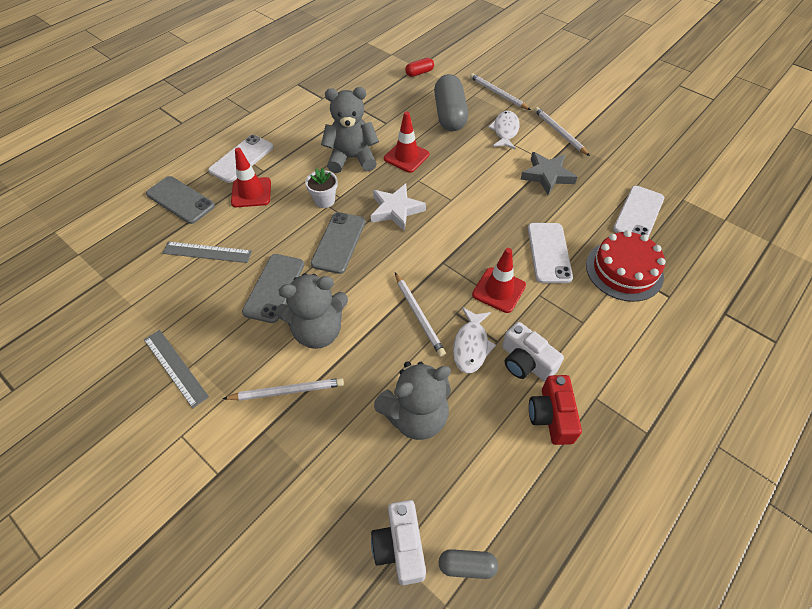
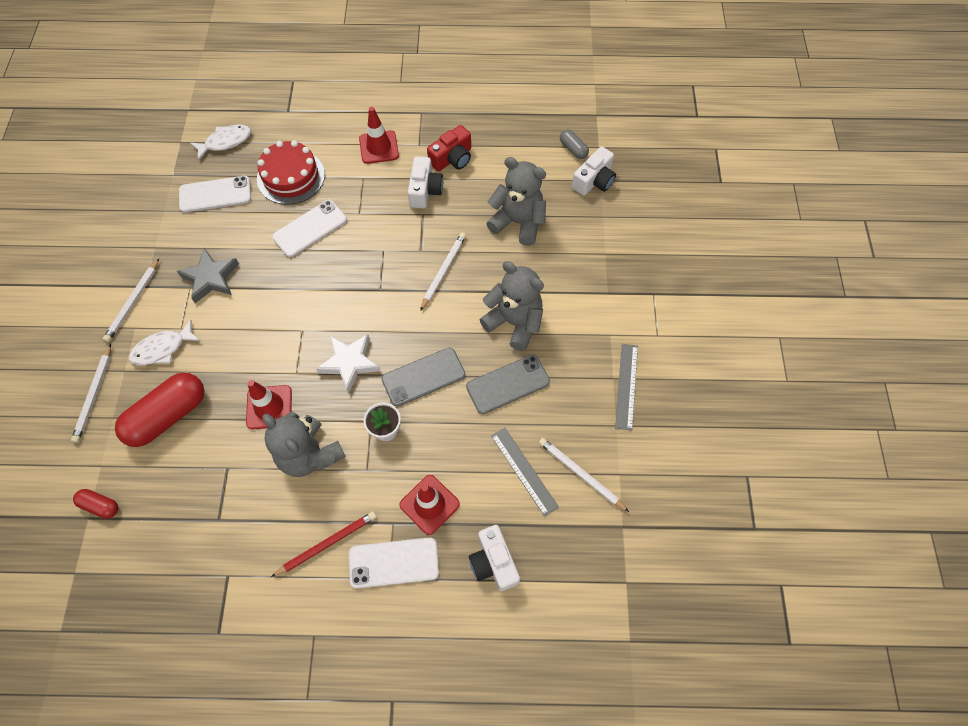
camera: 130 degrees left, 10 degrees up
grey phone [146,176,215,224] -> white camera [469,525,520,591]
white pencil [223,378,344,401] -> white pencil moved to [539,438,629,512]
grey capsule [434,74,468,131] -> red capsule [115,373,205,447]
white fish [453,307,496,373] -> white fish moved to [190,124,251,160]
red traffic cone [472,248,526,313] -> red traffic cone moved to [359,107,399,164]
none -> red pencil [271,511,377,577]

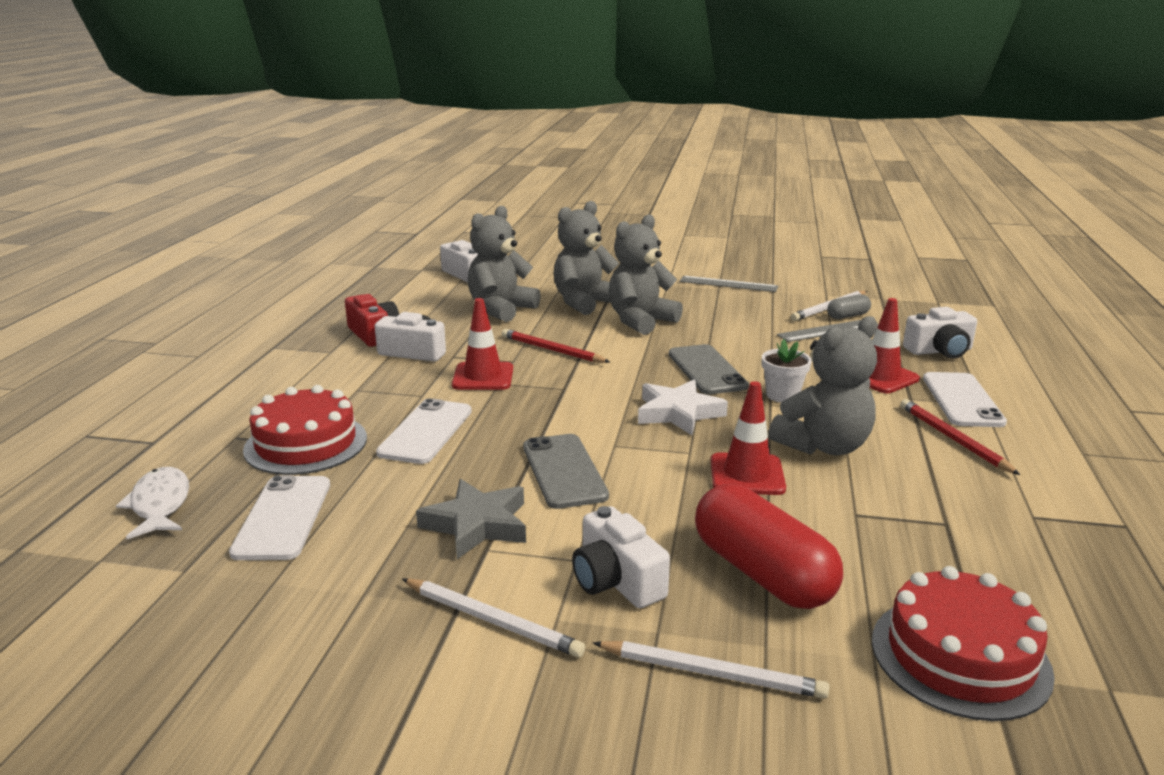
camera: 80 degrees left, 40 degrees down
red capsule [73,489,118,519] -> red cake [872,566,1055,721]
white fish [129,319,200,365] -> white camera [572,506,670,608]
white phone [272,200,347,257] -> white phone turned 45 degrees clockwise [376,398,472,464]
red traffic cone [359,107,399,164] -> red traffic cone moved to [452,298,513,390]
white pencil [420,233,466,311] -> red pencil [502,329,610,363]
grey phone [466,355,550,414] -> grey phone moved to [523,434,609,509]
grey capsule [560,129,589,159] -> grey capsule moved to [827,294,871,319]
none -> grey teddy bear [553,201,619,315]

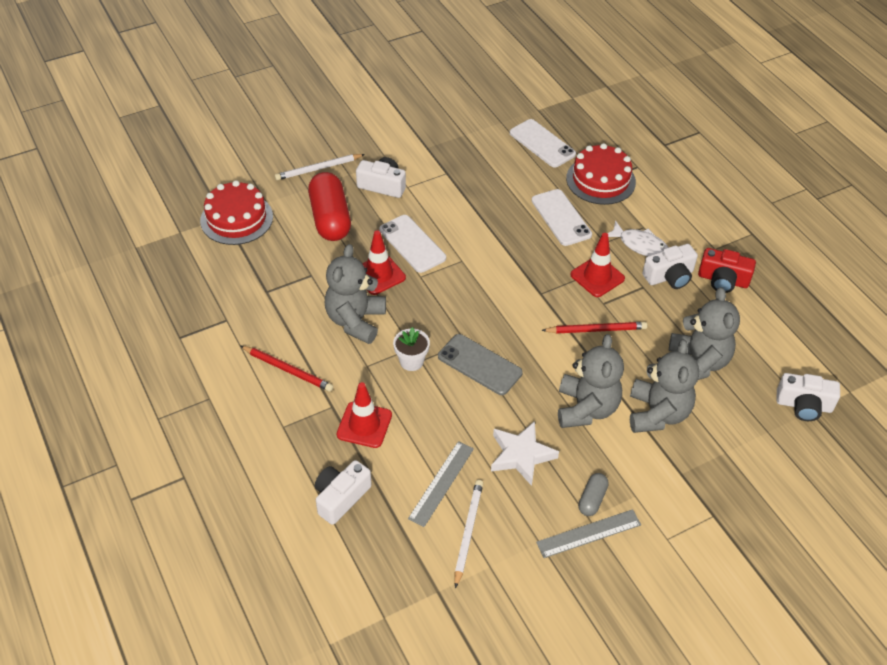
camera: 140 degrees right, 25 degrees up
white fish [116,467,189,539] -> white fish moved to [607,220,669,256]
white pencil [402,578,586,658] -> none
grey star [416,479,526,559] -> none
grey phone [523,434,609,509] -> none
white star [638,380,728,435] -> white star moved to [491,421,559,486]
red capsule [695,484,843,609] -> red capsule turned 60 degrees clockwise [308,172,351,241]
grey capsule [827,294,871,319] -> grey capsule moved to [578,473,609,516]
white phone [923,372,1007,427] -> white phone moved to [379,215,446,273]

